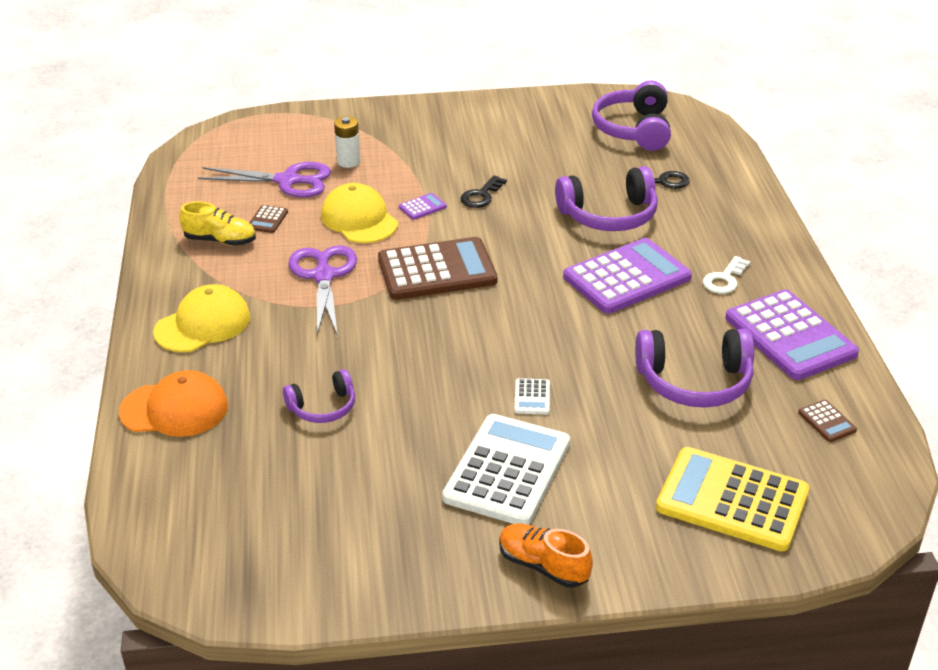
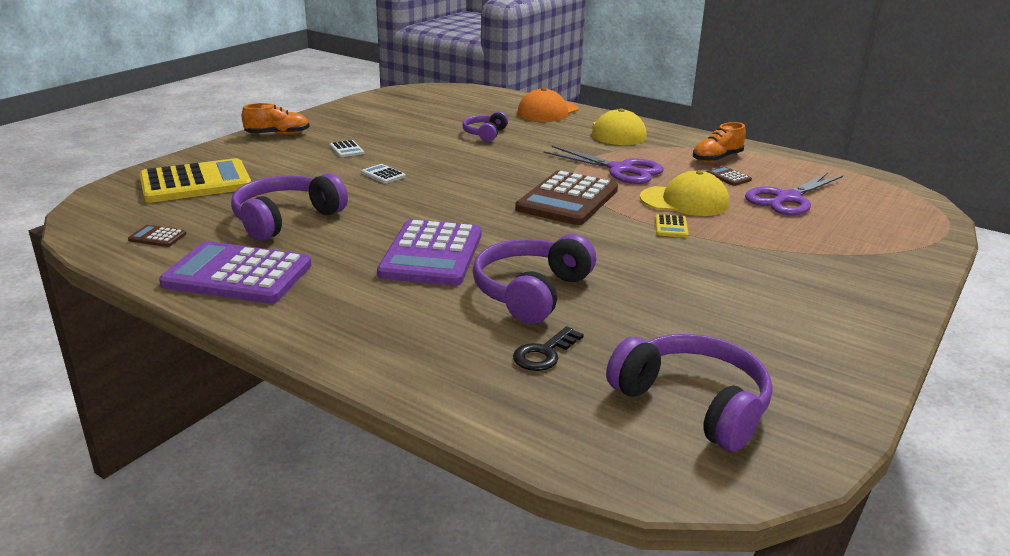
camera: 130 degrees right, 10 degrees down
yellow shoe [179,202,256,246] -> orange shoe [693,122,746,163]
white battery [334,116,361,168] -> none
purple calculator [399,193,447,220] -> yellow calculator [655,214,688,237]
white calculator [442,414,570,525] -> white calculator [330,140,364,157], size x0.41
black key [460,176,507,208] -> none
white key [703,256,750,294] -> none

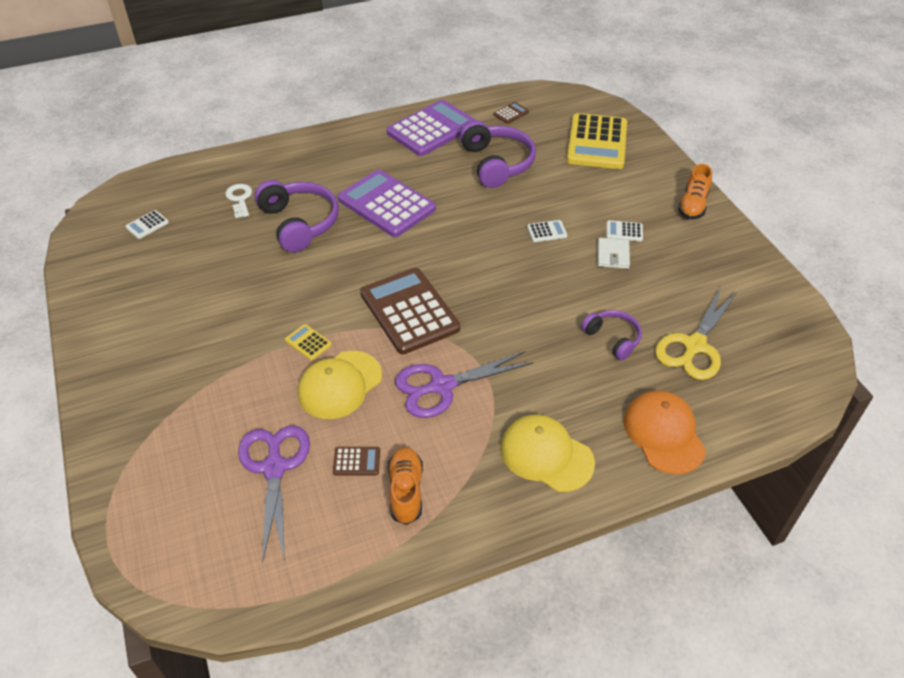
camera: 125 degrees right, 20 degrees up
black key [513,326,584,371] -> white key [225,184,252,218]
purple headphones [606,334,772,452] -> white calculator [125,210,169,239]
none -> white wallet [598,238,630,269]
none -> yellow scissors [655,287,737,380]

